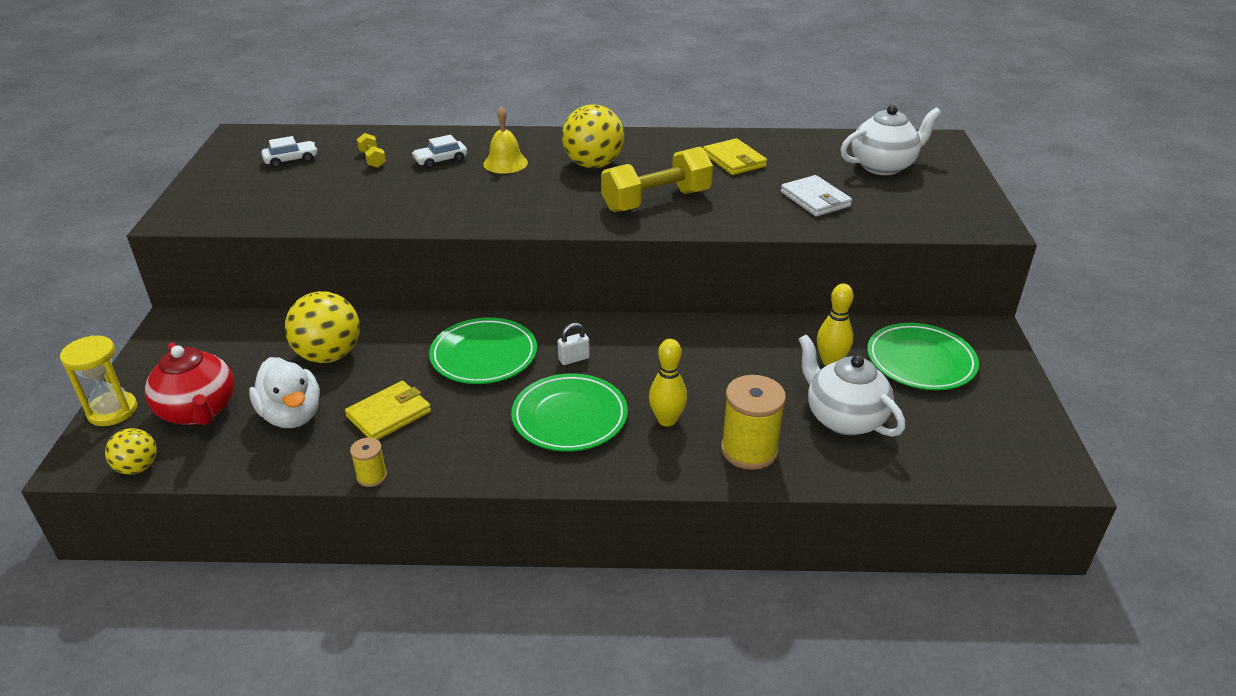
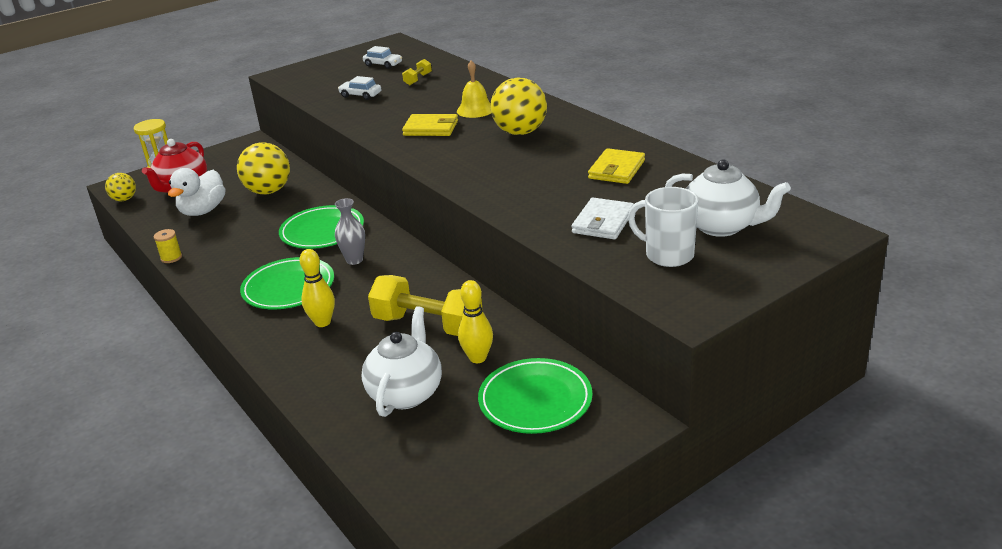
camera: 55 degrees right, 5 degrees down
yellow wallet [345,381,431,440] -> yellow wallet moved to [402,114,458,136]
white car [412,135,467,168] -> white car moved to [338,76,381,100]
white padlock [558,323,590,365] -> grey vase [335,198,365,265]
yellow dumbbell [601,147,713,212] -> yellow dumbbell moved to [368,275,483,336]
yellow spool [721,375,786,470] -> none
none -> white mug [628,187,699,267]

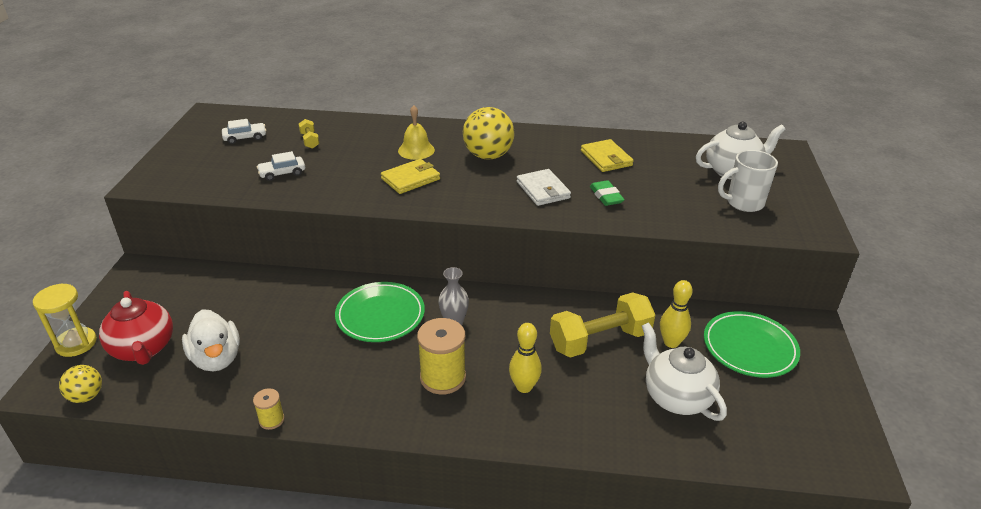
camera: 50 degrees left, 5 degrees up
yellow ball [237,142,290,194] -> none
green plate [240,257,334,309] -> yellow spool [417,318,466,395]
white wallet [571,198,634,239] -> white wallet moved to [517,169,571,206]
none -> green eraser [590,180,625,206]

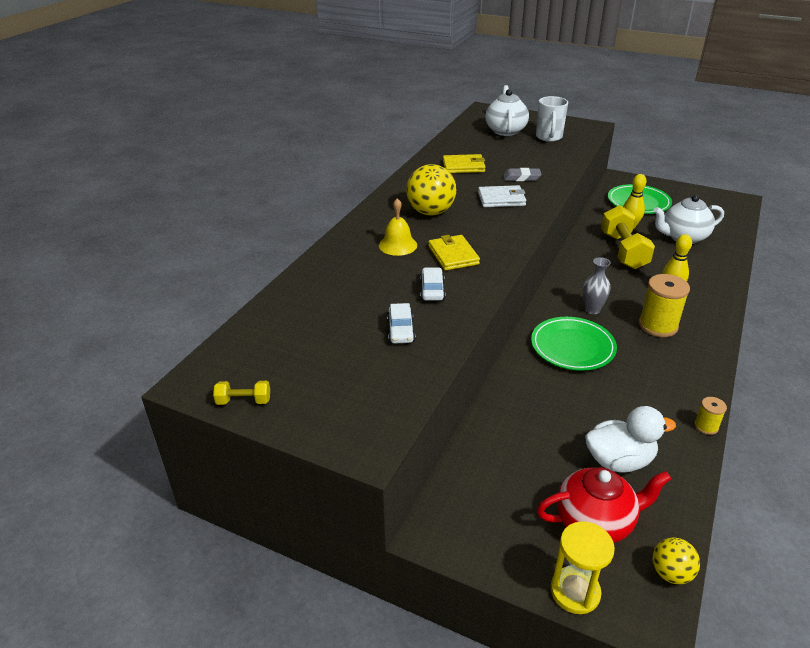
camera: 70 degrees left, 0 degrees up
white car [222,119,266,144] -> white car moved to [420,267,446,301]
yellow dumbbell [299,119,319,149] -> yellow dumbbell moved to [213,381,270,405]
green eraser [590,180,625,206] -> grey eraser [503,168,542,181]

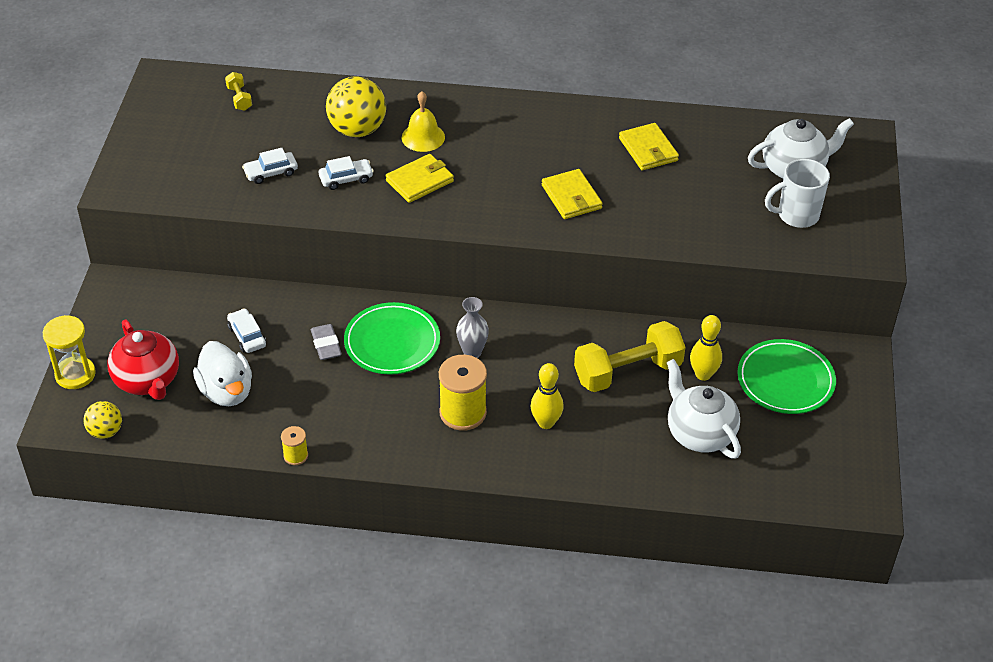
camera: 70 degrees right, 10 degrees up
yellow dumbbell [213,381,270,405] -> yellow dumbbell moved to [225,72,252,111]
yellow ball [406,164,456,215] -> yellow ball moved to [326,76,386,137]
white wallet [478,185,526,207] -> yellow wallet [542,169,603,219]
grey eraser [503,168,542,181] -> grey eraser moved to [311,324,342,360]
none -> white car [227,308,266,353]

